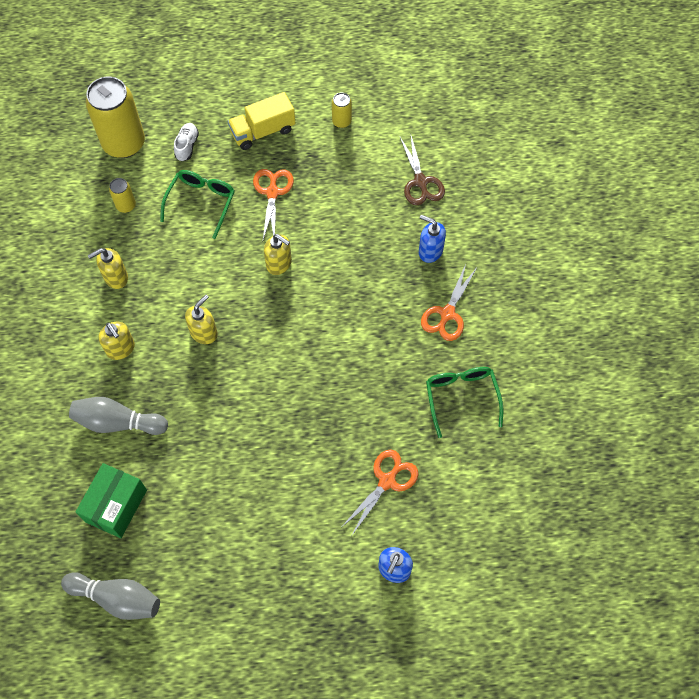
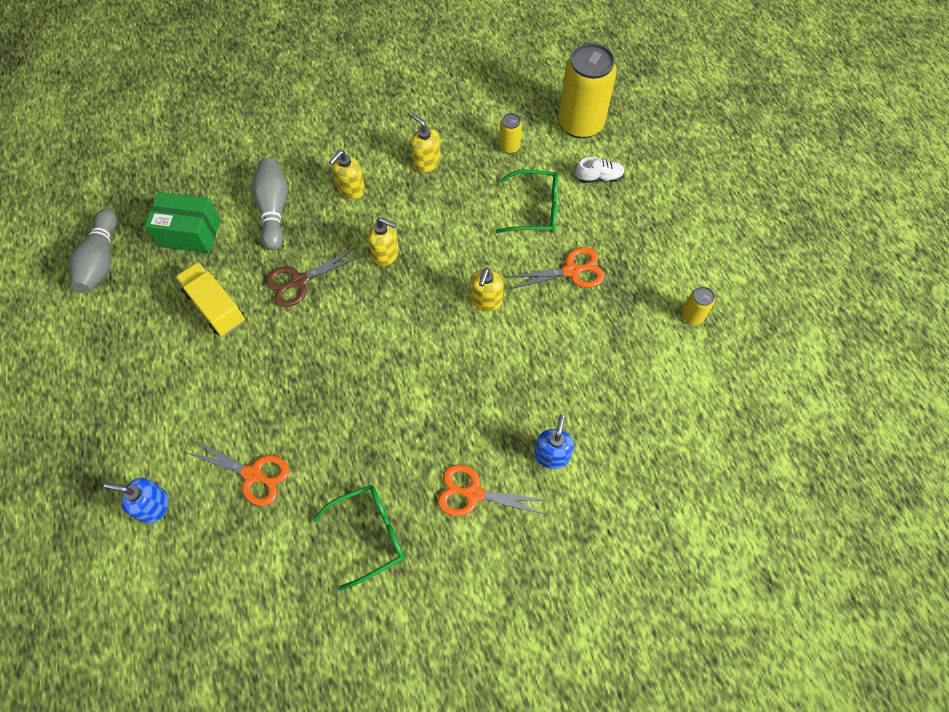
camera: 75 degrees right, 0 degrees up
yellow truck [228,92,295,150] -> yellow truck moved to [175,262,245,336]
brown scissors [400,133,445,205] -> brown scissors moved to [266,247,360,307]

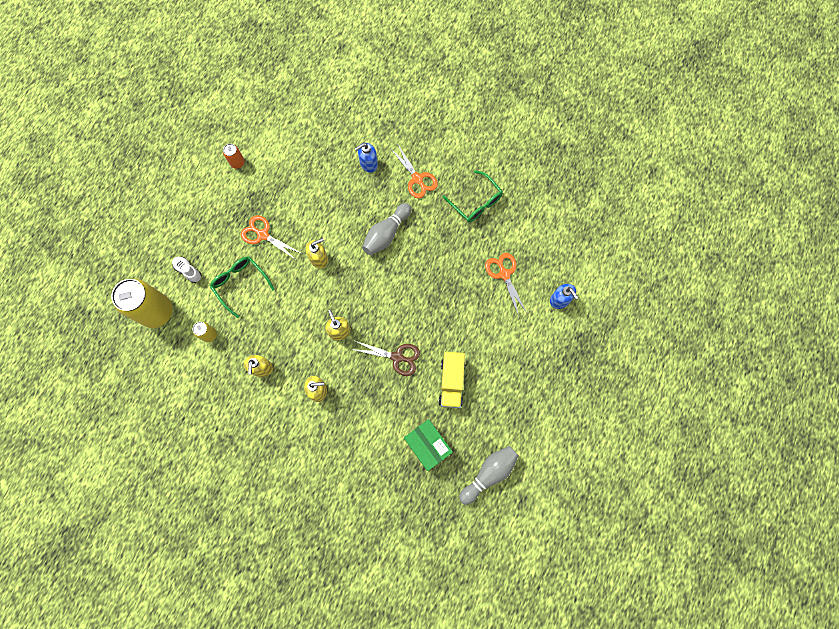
camera: 135 degrees left, 10 degrees up
grey bowling pin [251,158,288,250] -> grey bowling pin moved to [362,203,411,255]
green glasses [313,485,404,591] -> green glasses turned 150 degrees counterclockwise [443,170,503,222]
yellow can [682,287,715,325] -> orange can [223,144,245,169]

